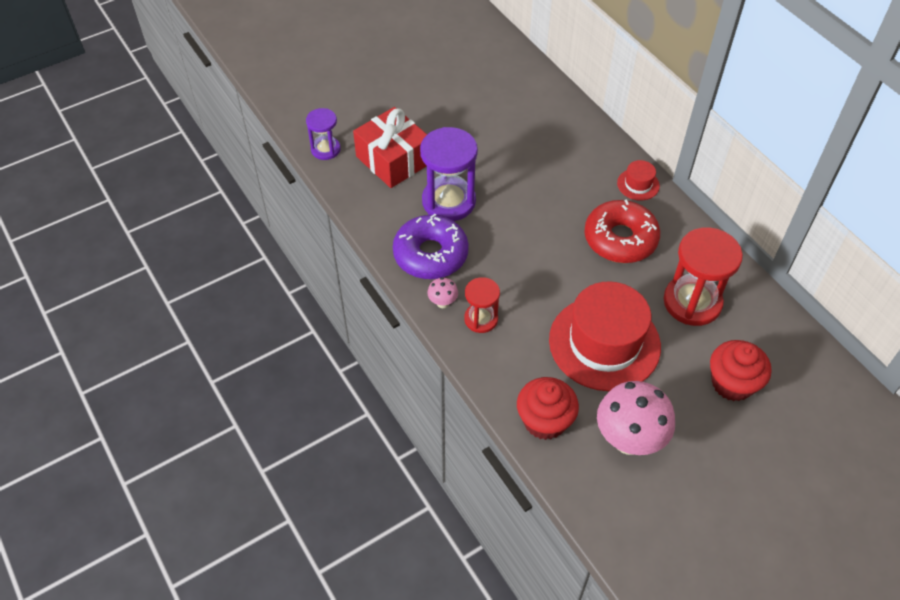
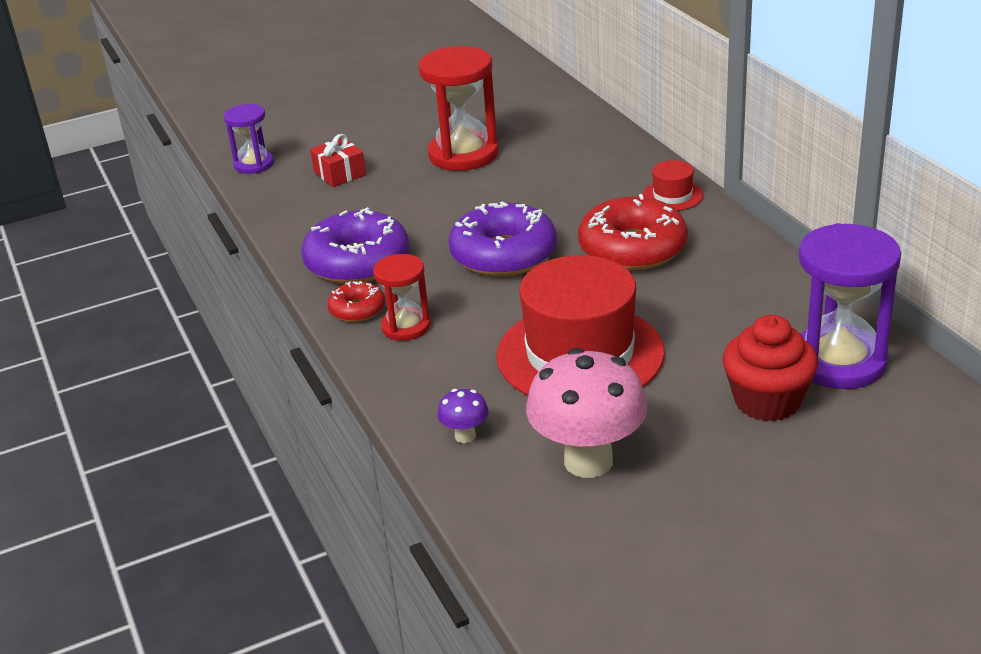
camera: 10 degrees right, 20 degrees down
red gift [353,107,427,188] -> red gift [310,134,366,187], size x0.53
purple hourglass [420,127,478,221] -> purple hourglass moved to [799,223,901,389]
pink mushroom [427,277,458,308] -> red donut [327,281,385,322]
red cupcake [517,377,579,440] -> purple mushroom [437,389,489,443]
red hourglass [663,227,743,326] -> red hourglass moved to [418,46,499,171]
none -> purple donut [448,201,557,277]

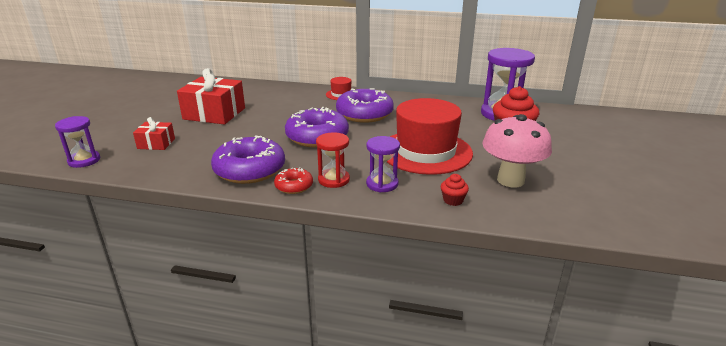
camera: 55 degrees left, 5 degrees down
red hourglass [418,46,499,171] -> red gift [177,68,245,124]
purple mushroom [437,389,489,443] -> red cupcake [441,174,469,206]
red donut [578,194,688,271] -> purple donut [336,88,394,123]
none -> purple hourglass [366,136,400,192]

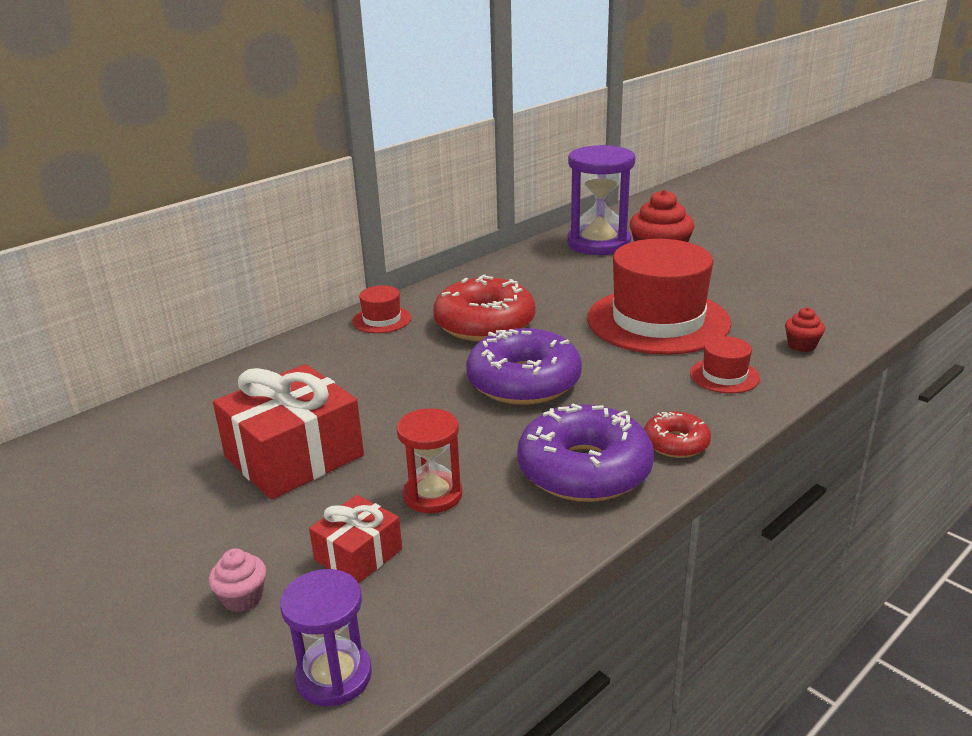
camera: 55 degrees left, 0 degrees up
red hourglass [316,132,350,188] -> red hourglass moved to [397,408,463,513]
purple donut [336,88,394,123] -> red donut [433,274,536,341]
purple hourglass [366,136,400,192] -> red hat [690,336,760,393]
pink mushroom [483,114,552,187] -> none
none -> pink cupcake [209,548,266,612]

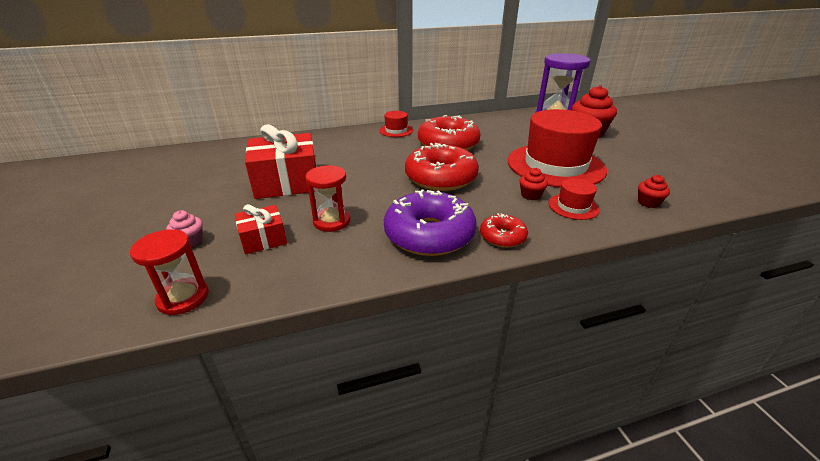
camera: 25 degrees right, 5 degrees up
purple hourglass [280,569,372,706] -> red hourglass [130,229,209,315]
purple donut [466,328,582,405] -> red donut [405,143,479,191]
none -> red cupcake [519,168,548,200]

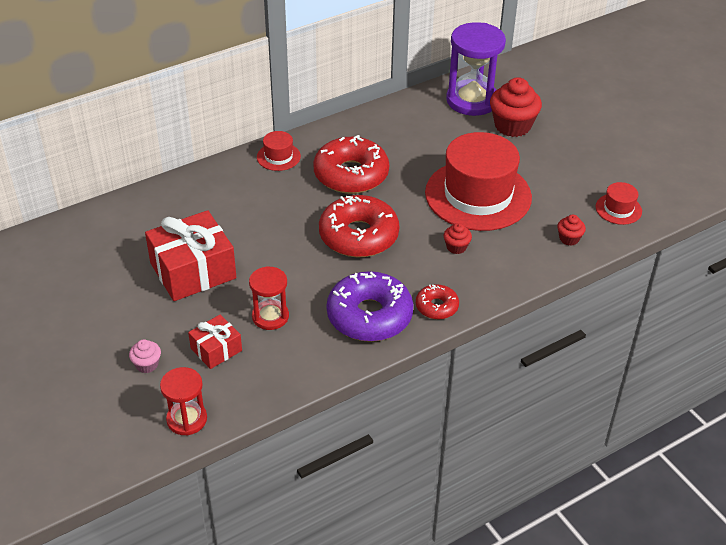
camera: 15 degrees left, 10 degrees up
red hat [548,178,600,220] -> red hat moved to [596,182,642,225]

